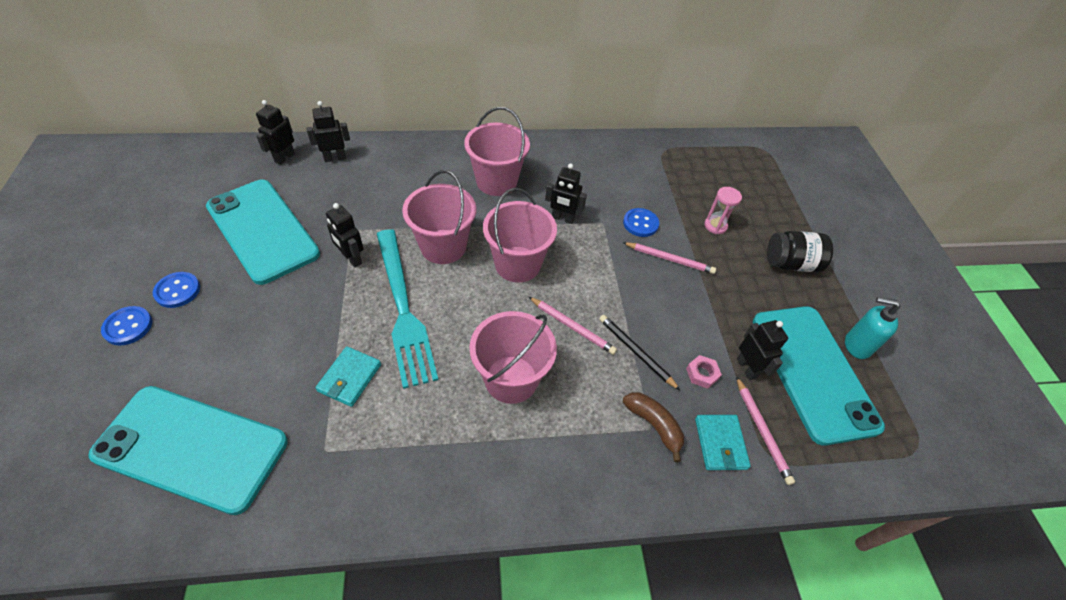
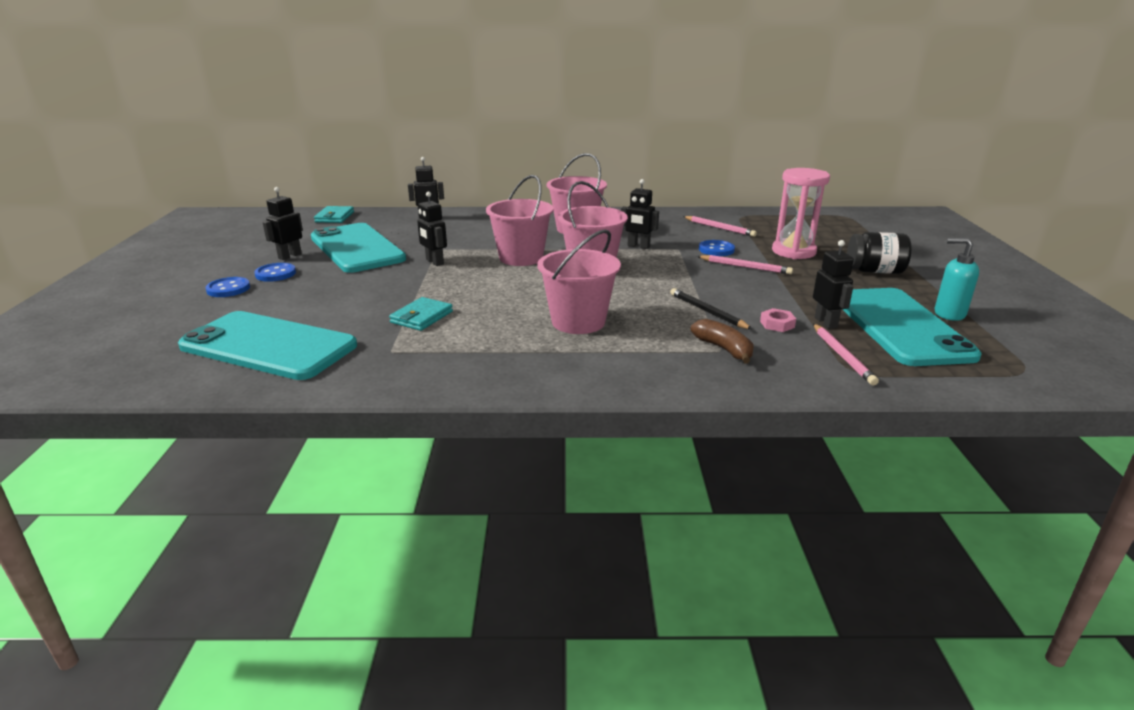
camera: 10 degrees right, 25 degrees down
black robot [256,100,295,165] -> black robot moved to [263,187,303,260]
turquoise fork [377,229,438,389] -> none
pink pencil [529,297,617,355] -> pink pencil moved to [683,216,757,237]
turquoise wallet [695,415,751,470] -> turquoise wallet moved to [314,206,354,223]
pink hourglass [704,187,742,234] -> pink hourglass [772,168,830,259], size x1.85

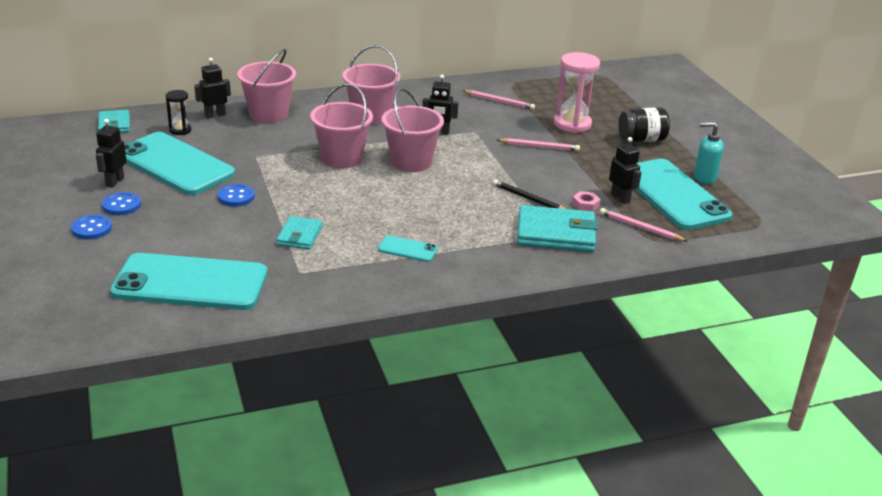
camera: 20 degrees left, 5 degrees up
black robot [417,192,447,266] -> none
pink bucket [538,229,621,334] -> pink bucket moved to [237,49,296,123]
brown banana [691,319,754,364] -> turquoise wallet [517,205,598,252]
blue button [699,240,735,256] -> blue button moved to [218,184,255,206]
pink pencil [813,324,879,386] -> pink pencil turned 150 degrees clockwise [600,208,687,241]
none -> black hourglass [165,90,191,135]
none -> turquoise phone [378,236,438,262]

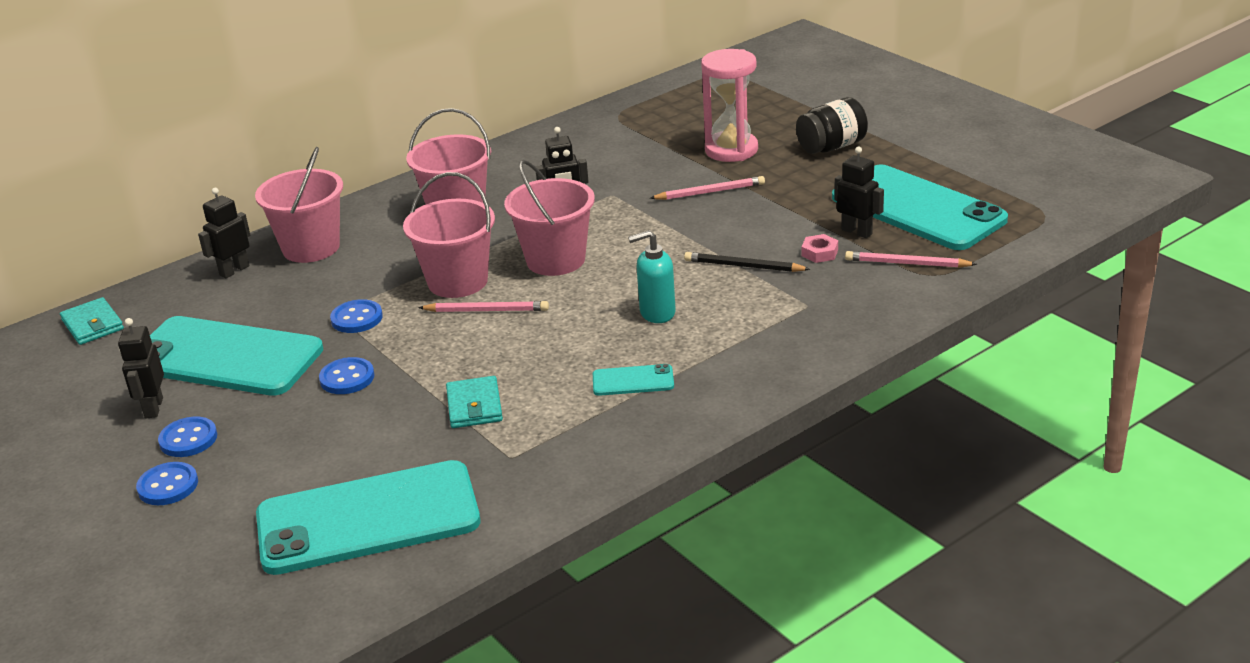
camera: 15 degrees left, 0 degrees up
black hourglass [165,90,191,135] -> none
pink pencil [463,90,535,110] -> pink pencil moved to [418,301,549,312]
turquoise wallet [517,205,598,252] -> none
turquoise soap dispenser [694,122,724,184] -> turquoise soap dispenser moved to [628,230,676,323]
none -> blue button [330,299,383,333]

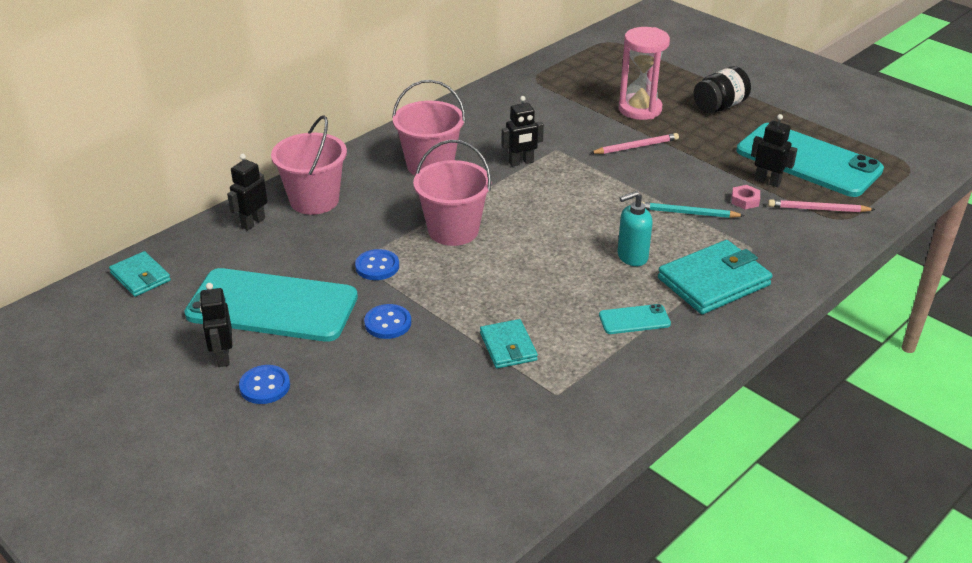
camera: 10 degrees left, 5 degrees up
blue button [136,462,198,505] -> none
turquoise phone [256,460,480,575] -> none
pink pencil [418,301,549,312] -> none
pink bucket [504,160,595,276] -> none
black pencil [684,252,810,272] -> turquoise pencil [642,202,745,218]
none -> turquoise wallet [658,240,772,314]

